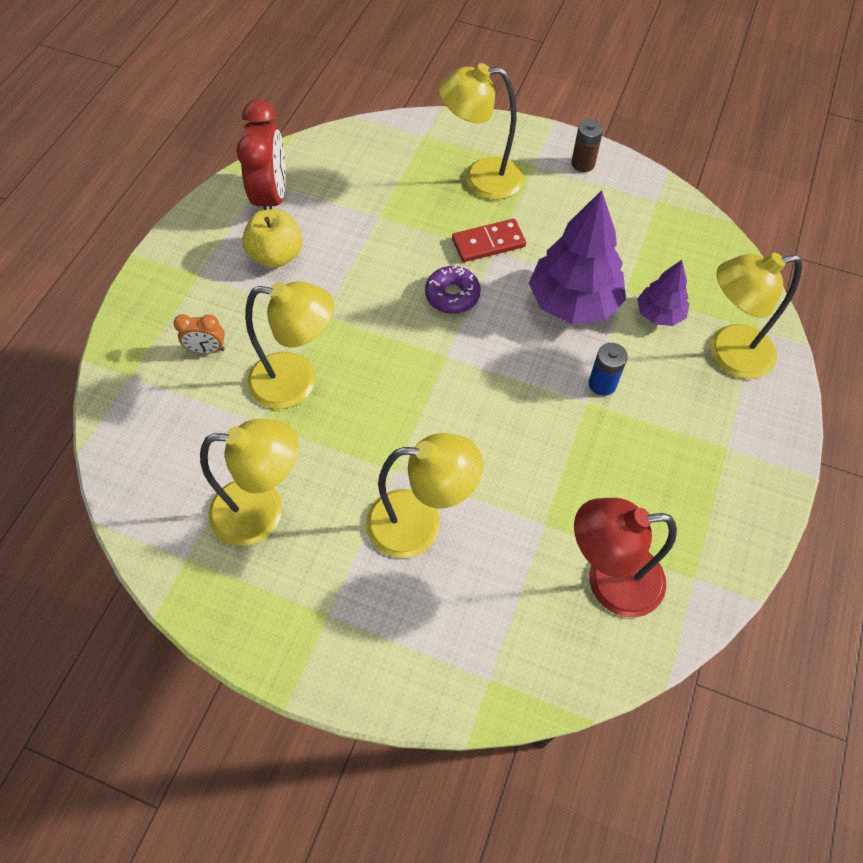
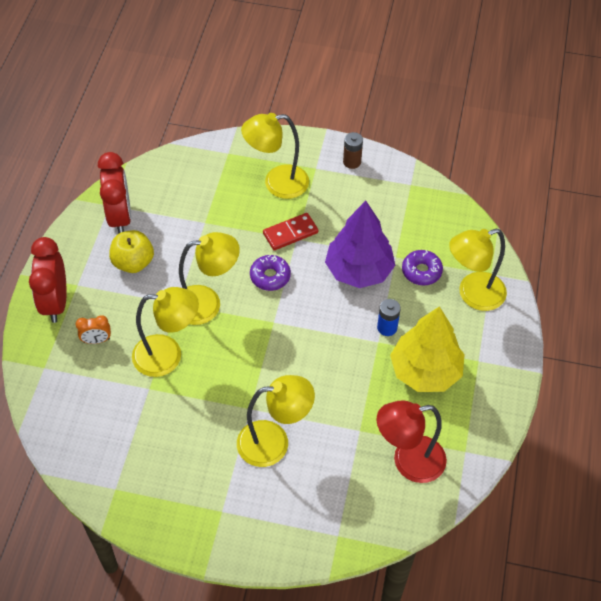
camera: 10 degrees left, 5 degrees down
yellow lamp [200,419,298,546] -> yellow lamp moved to [179,232,240,325]
purple tree [637,260,689,326] -> purple donut [402,250,443,285]
none -> red clock [29,237,67,323]
none -> yellow tree [390,306,465,392]

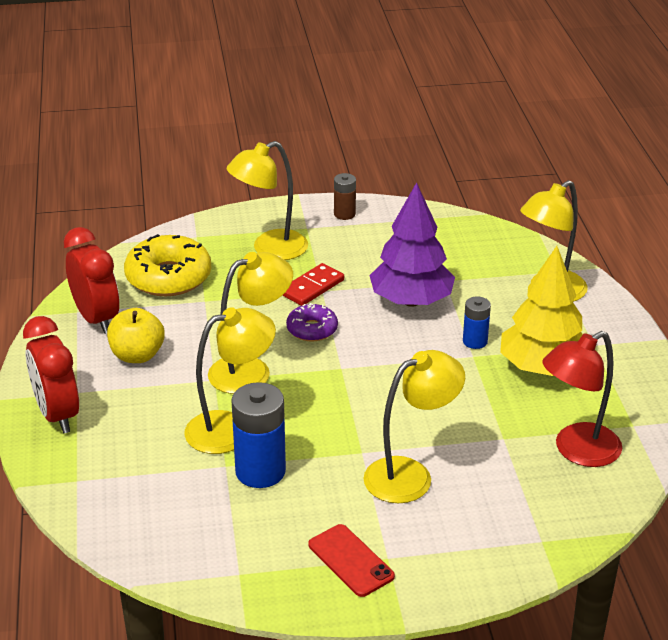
camera: 20 degrees left, 20 degrees down
orange clock [75,315,111,344] -> none
purple donut [402,250,443,285] -> none
none -> yellow donut [124,234,211,296]
none -> blue battery [231,382,286,488]
none -> red phone [308,524,395,597]

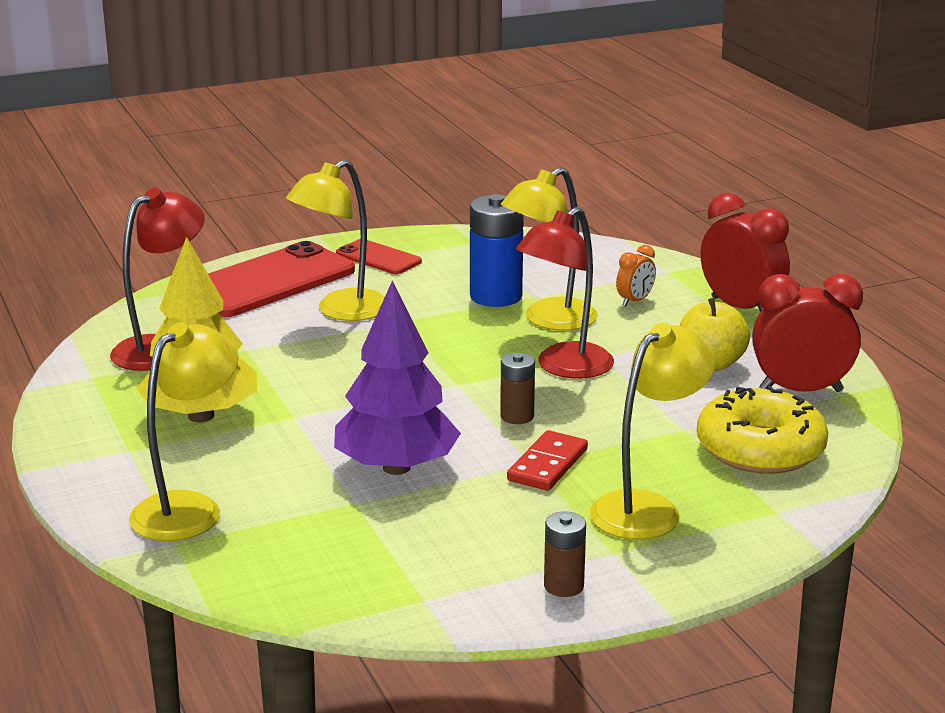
camera: 165 degrees right, 10 degrees down
red clock [63,227,119,334] -> red clock turned 135 degrees clockwise [752,274,863,392]
yellow lamp [208,252,293,394] -> red lamp [516,207,614,379]
purple donut [286,303,338,342] -> brown battery [500,353,535,424]
blue battery [463,296,491,349] -> none
none -> red phone [208,241,355,317]
none -> orange clock [616,245,656,306]

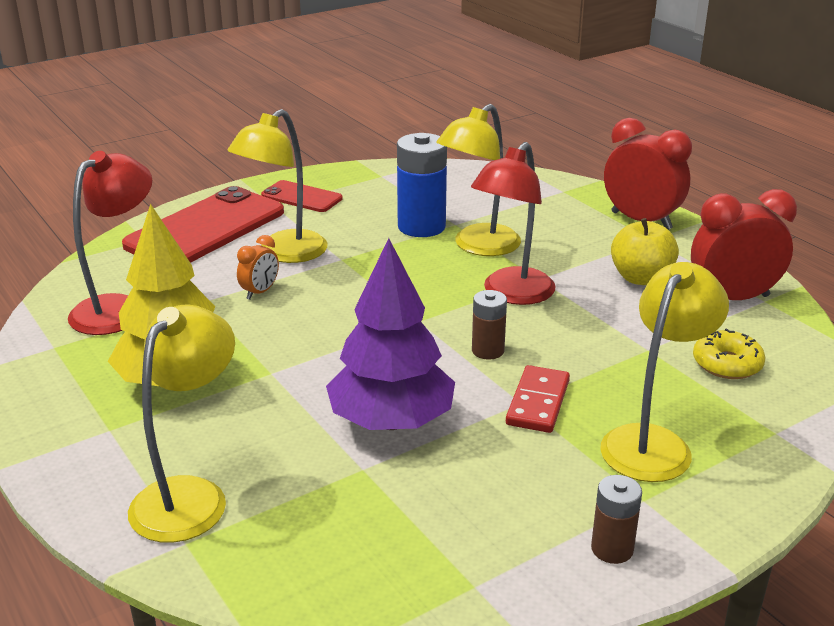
camera: 10 degrees left, 5 degrees up
orange clock [616,245,656,306] -> orange clock moved to [237,235,279,300]
yellow donut [697,386,829,474] -> yellow donut [693,328,765,379], size x0.56

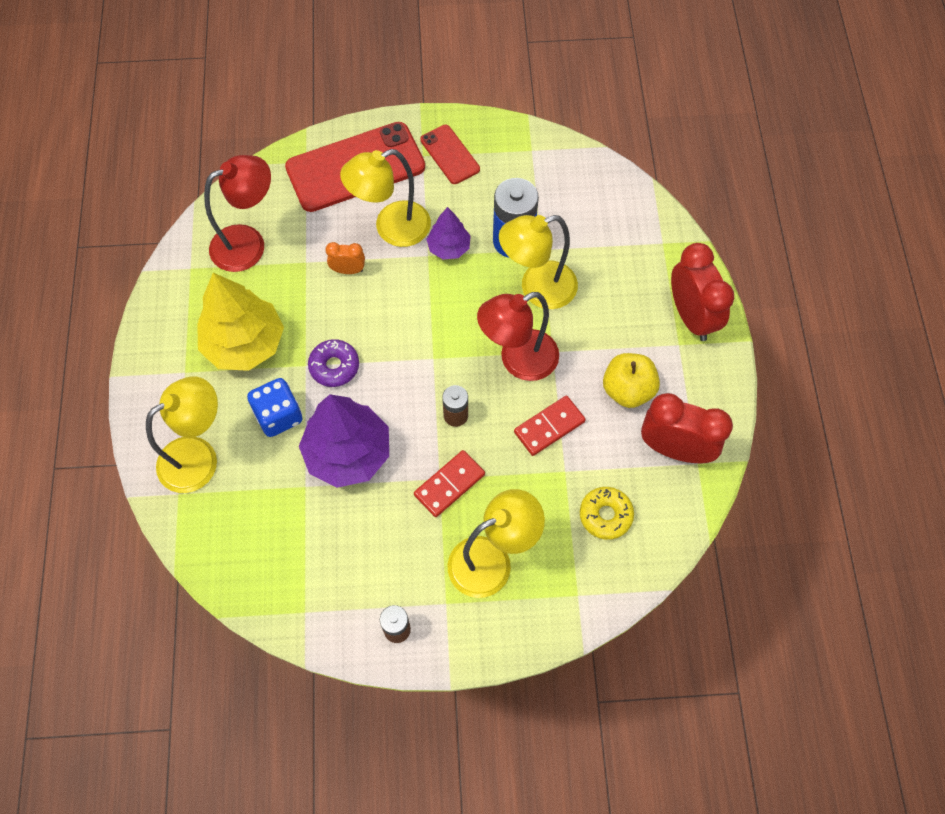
camera: 30 degrees right, 35 degrees up
orange clock [237,235,279,300] -> orange clock turned 150 degrees counterclockwise [325,242,365,274]
none -> blue dice [247,378,303,437]
none -> purple donut [308,339,359,387]
none -> purple tree [426,207,471,260]
none -> red domino [514,396,586,456]

